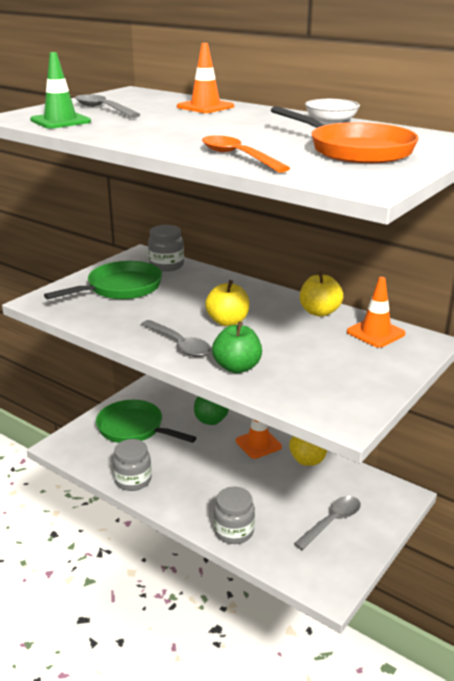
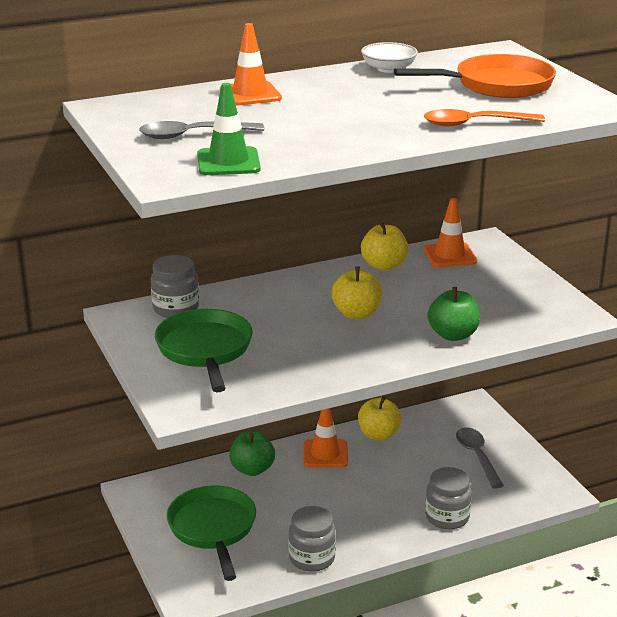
camera: 60 degrees left, 0 degrees up
green pan [96,400,197,443] -> green pan turned 105 degrees clockwise [167,485,256,581]
grey spoon [141,320,211,357] -> none

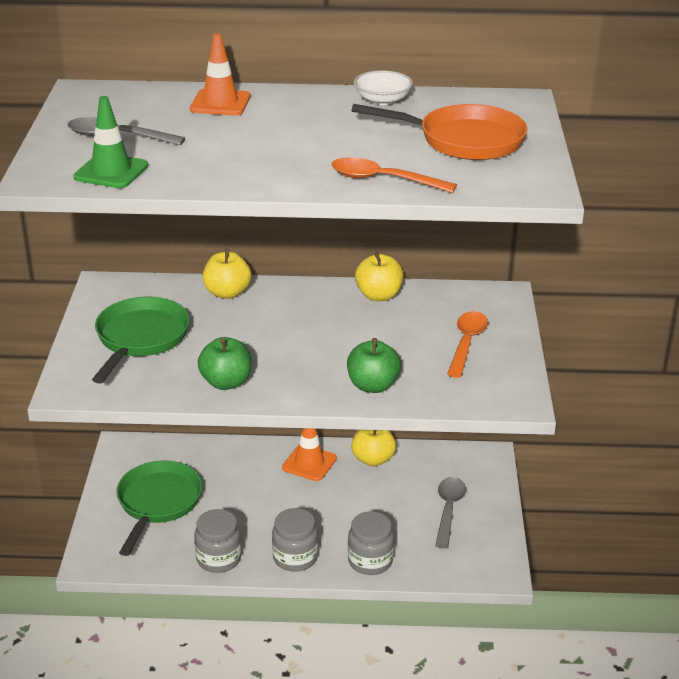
camera: 25 degrees right, 5 degrees up
grey jar [151,255,199,318] -> grey jar moved to [272,508,318,572]
green apple [229,431,275,476] -> green apple moved to [198,337,252,390]
yellow apple [332,267,382,319] -> yellow apple moved to [203,249,252,299]
orange traffic cone [423,198,477,268] -> none
none -> orange spoon [447,311,488,378]

